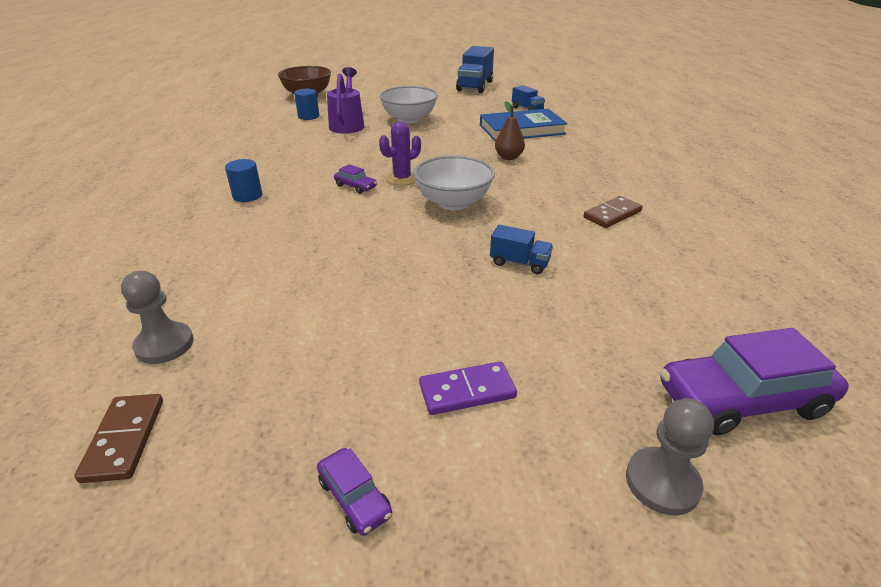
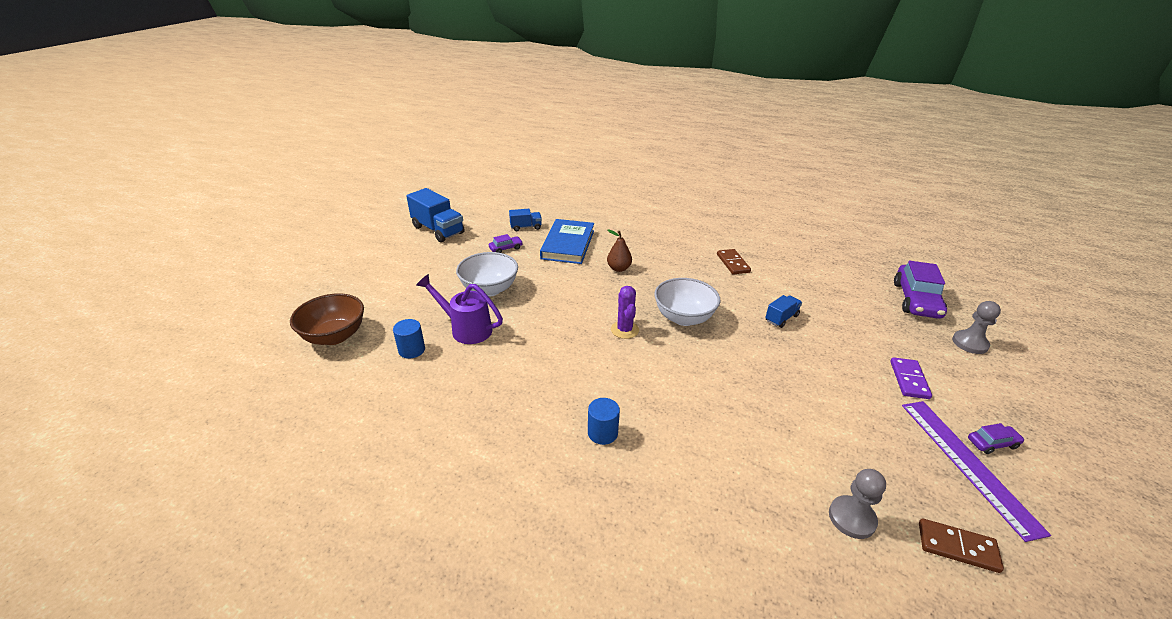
camera: 65 degrees left, 0 degrees up
purple car [334,164,377,194] -> purple car moved to [489,234,523,253]
none -> purple ruler [902,401,1051,542]

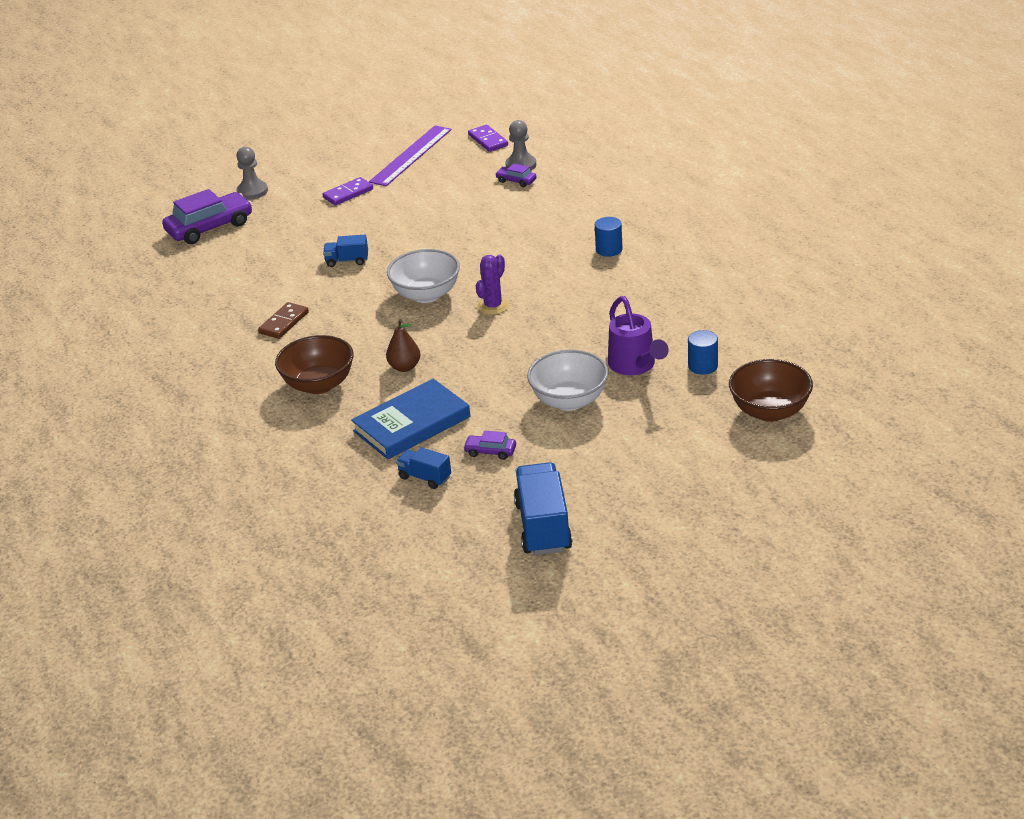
camera: 135 degrees left, 0 degrees up
brown domino [919,518,1004,573] -> purple domino [468,125,508,152]
purple car [968,423,1025,454] -> purple car moved to [495,163,536,187]
none -> brown bowl [275,335,354,394]

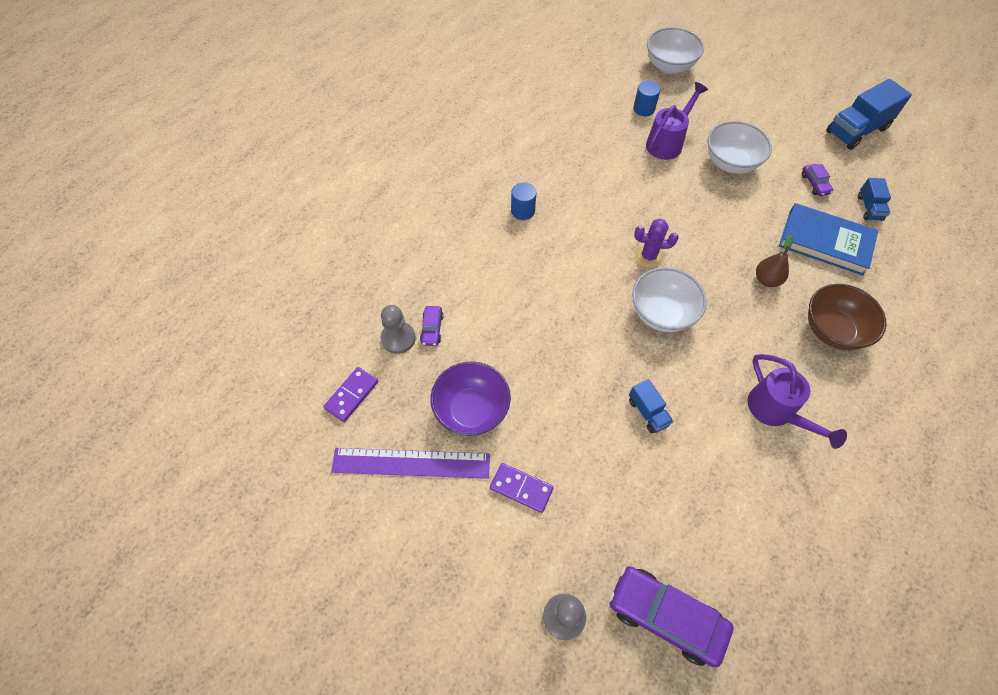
camera: 120 degrees left, 25 degrees up
brown domino [258,302,309,339] -> purple watering can [748,354,847,449]
brown bowl [729,359,813,422] -> white bowl [647,27,704,74]
none -> purple bowl [430,361,511,436]

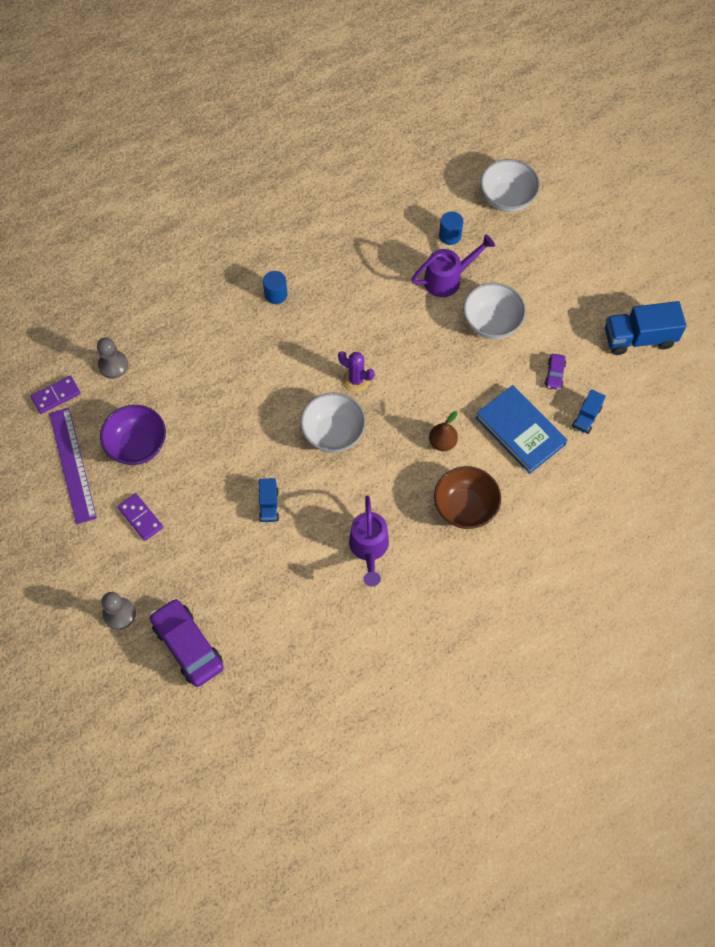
camera: 25 degrees right, 5 degrees up
purple ruler [331,448,490,479] -> purple ruler turned 45 degrees clockwise [49,408,97,524]
purple car [420,306,444,346] -> none

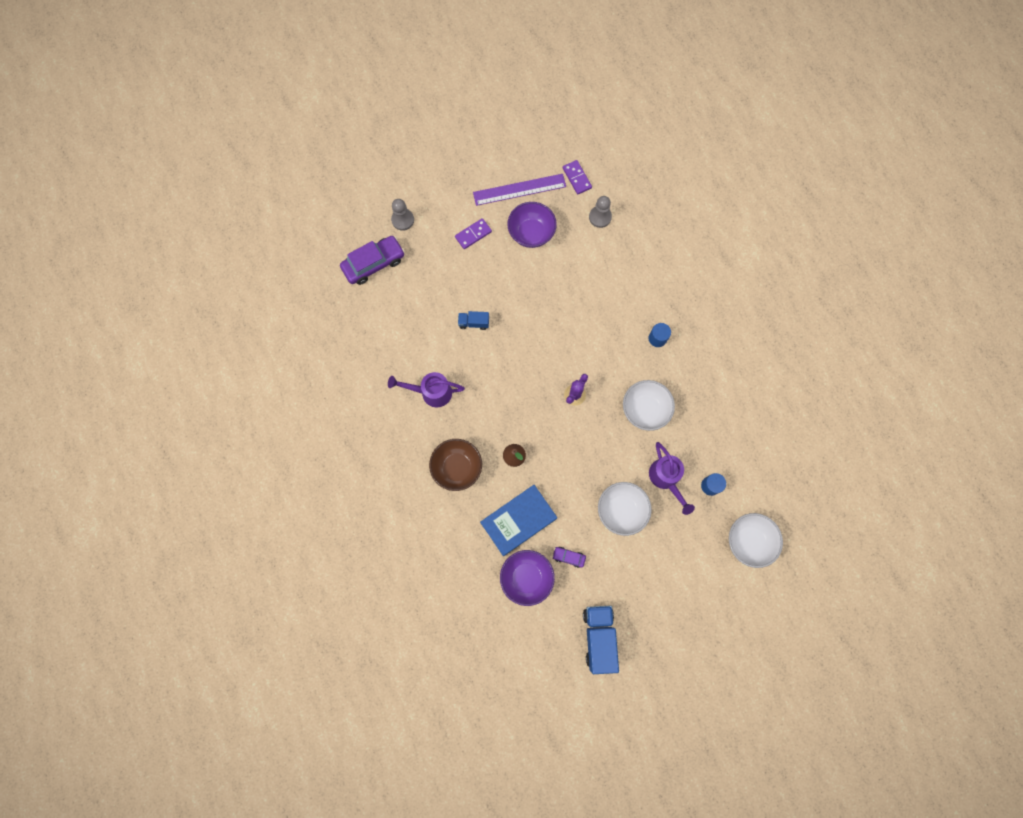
camera: 95 degrees right, 10 degrees up
white bowl [300,393,366,453] -> white bowl moved to [623,380,675,431]
blue truck [572,389,606,434] -> purple bowl [500,550,555,606]

